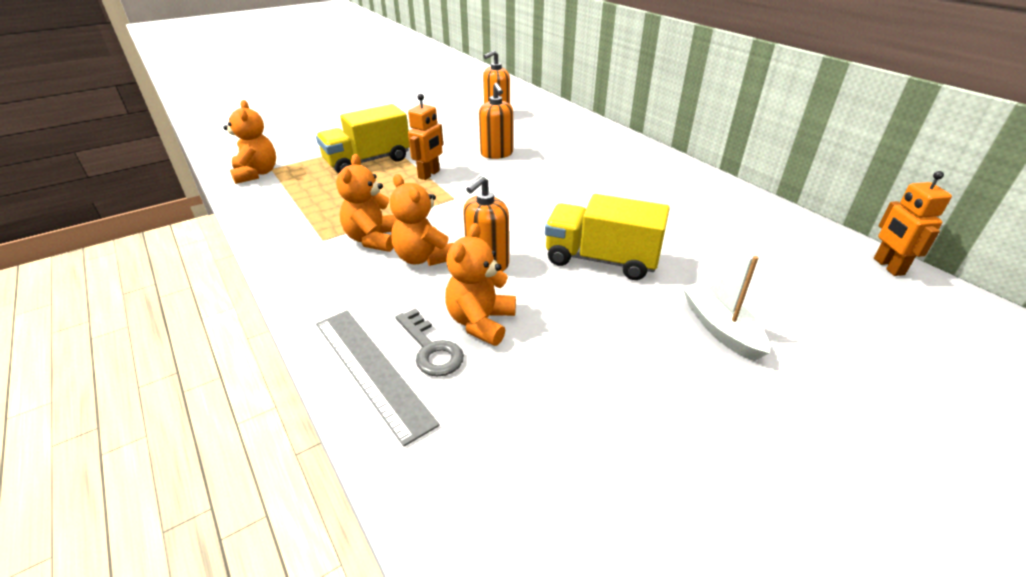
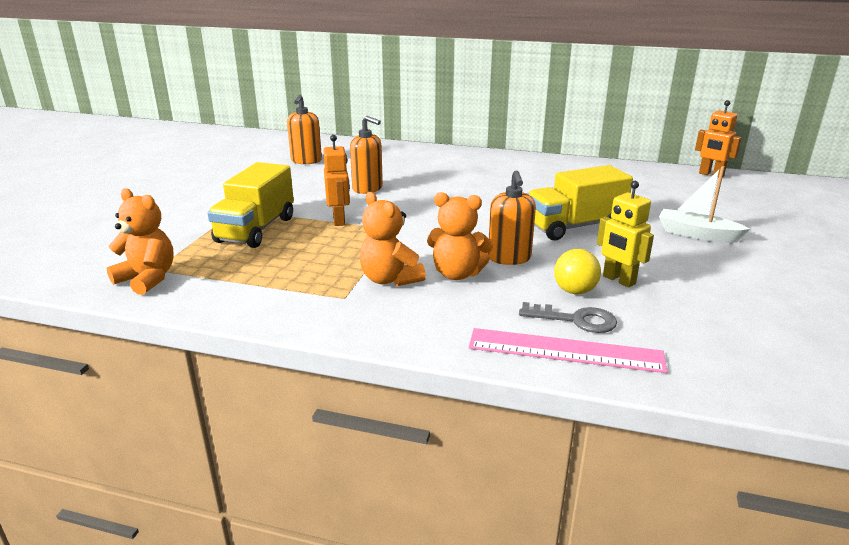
camera: 40 degrees left, 10 degrees down
grey ruler [316,310,440,446] -> pink ruler [469,328,668,373]
orange teddy bear [445,223,516,346] -> yellow ball [554,249,601,294]
none -> yellow robot [597,181,654,288]

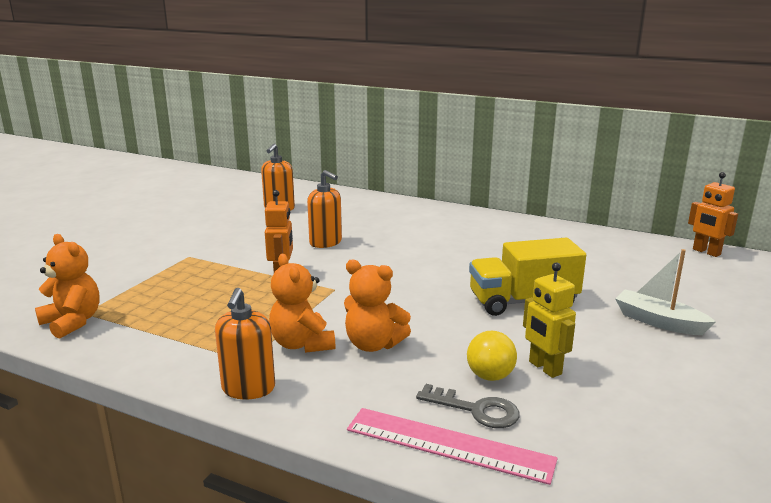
camera: 10 degrees right, 5 degrees down
yellow truck [207,162,294,248] -> none
orange soap dispenser [488,170,536,265] -> orange soap dispenser moved to [215,288,275,399]

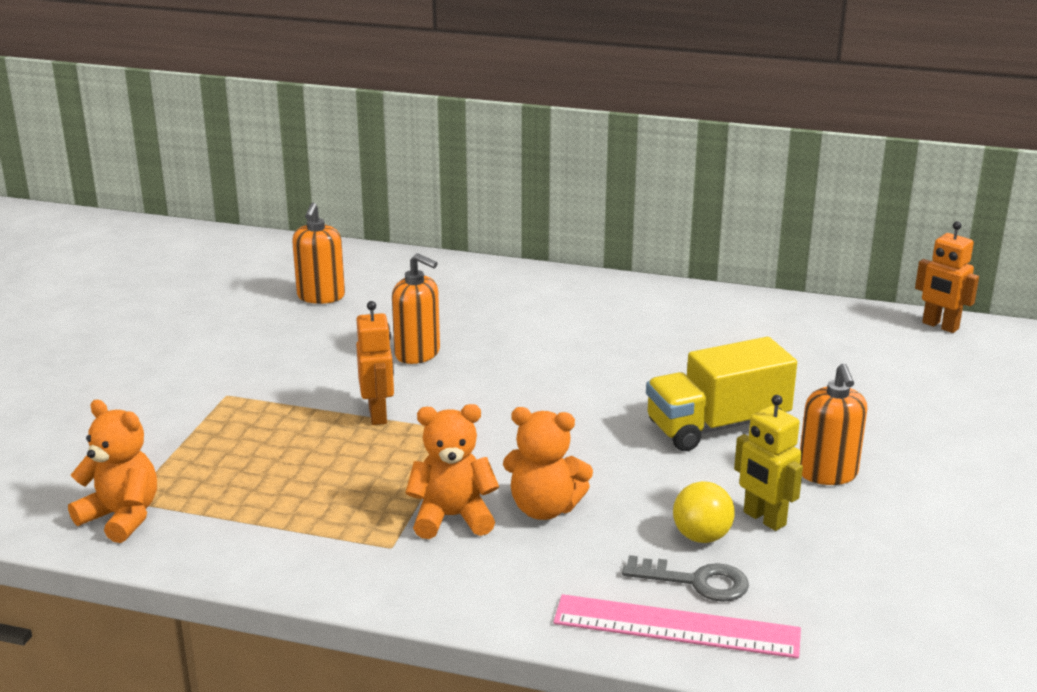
camera: 10 degrees left, 5 degrees up
orange soap dispenser [215,288,275,399] -> orange soap dispenser moved to [800,363,867,485]
orange teddy bear [269,254,335,353] -> orange teddy bear turned 120 degrees clockwise [405,404,499,539]
white boat [615,249,716,335] -> none

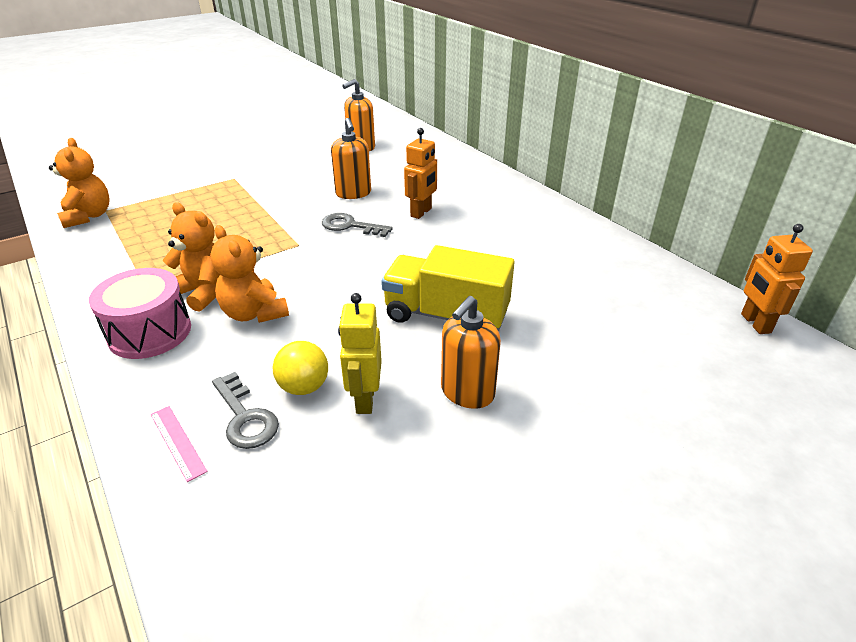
camera: 40 degrees right, 10 degrees up
orange robot [356,301,394,425] -> orange robot moved to [404,128,437,219]
pink ruler [553,594,801,659] -> pink ruler [151,406,207,482], size x0.50
none -> pink drum [89,268,191,359]
none -> grey key [322,213,393,237]

